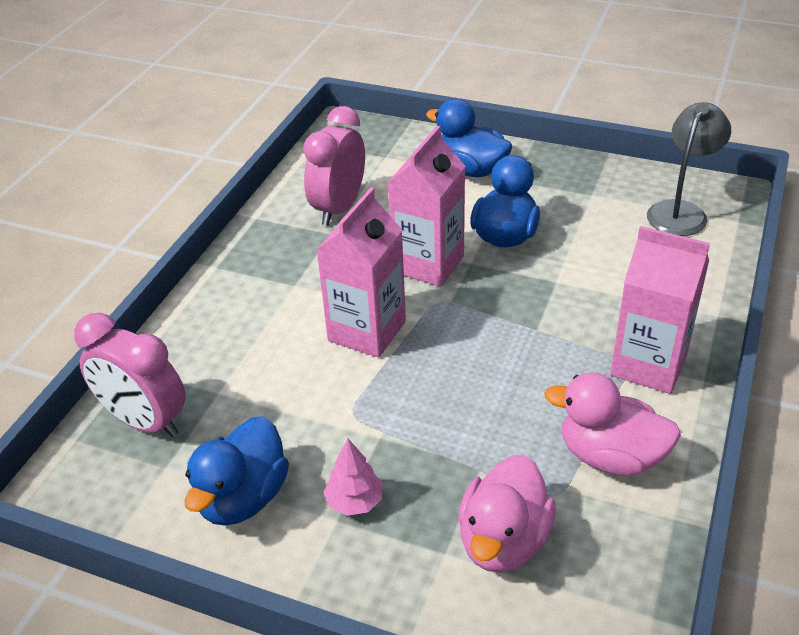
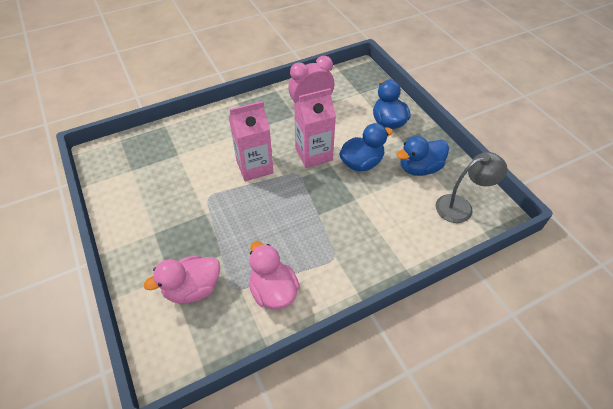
camera: 40 degrees right, 10 degrees up
pink clock [74,313,186,437] -> none
blue duck [184,416,289,526] -> blue duck moved to [397,136,449,176]
pink tree [323,439,383,516] -> none
pink carton [610,226,710,394] -> none

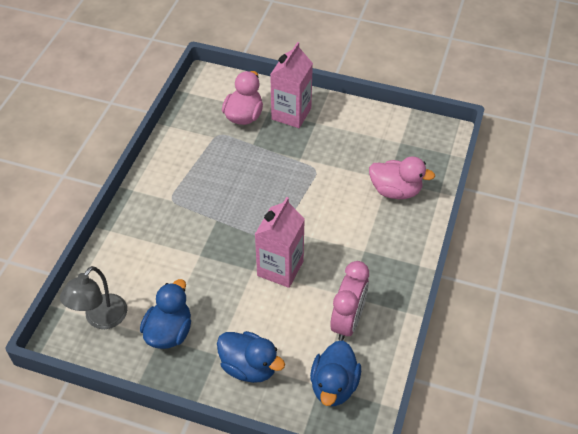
camera: 135 degrees right, 0 degrees up
pink carton [229,101,274,181] -> pink carton moved to [270,42,313,128]
pink duck [249,241,300,310] -> pink duck moved to [369,157,435,199]
blue duck [339,123,393,171] -> blue duck moved to [310,340,361,406]

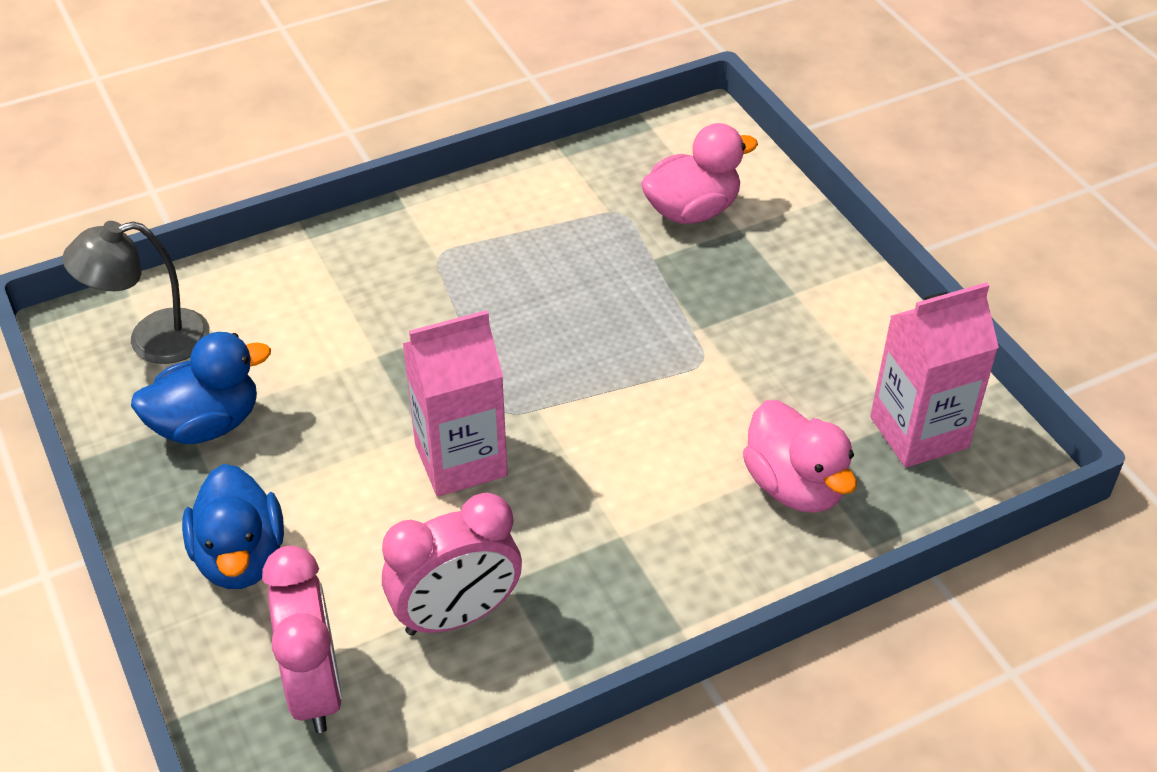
camera: 45 degrees right, 5 degrees down
pink carton [270,42,313,128] -> pink carton moved to [870,282,999,468]
blue duck [310,340,361,406] -> pink clock [262,546,342,733]

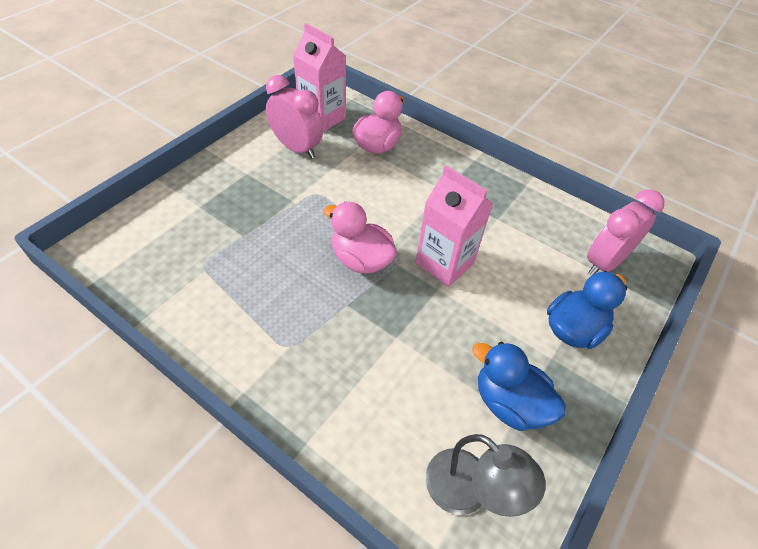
camera: 120 degrees left, 5 degrees up
pink clock [382,493,522,636] -> pink clock moved to [266,75,323,159]
pink duck [641,123,758,224] -> pink duck moved to [324,202,397,274]

